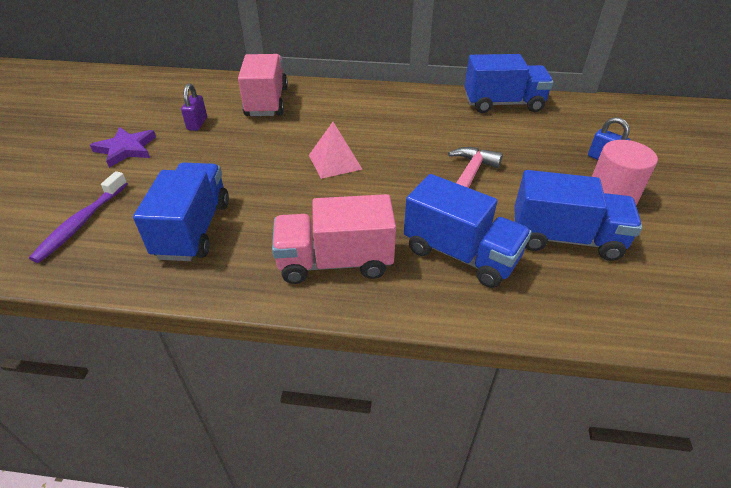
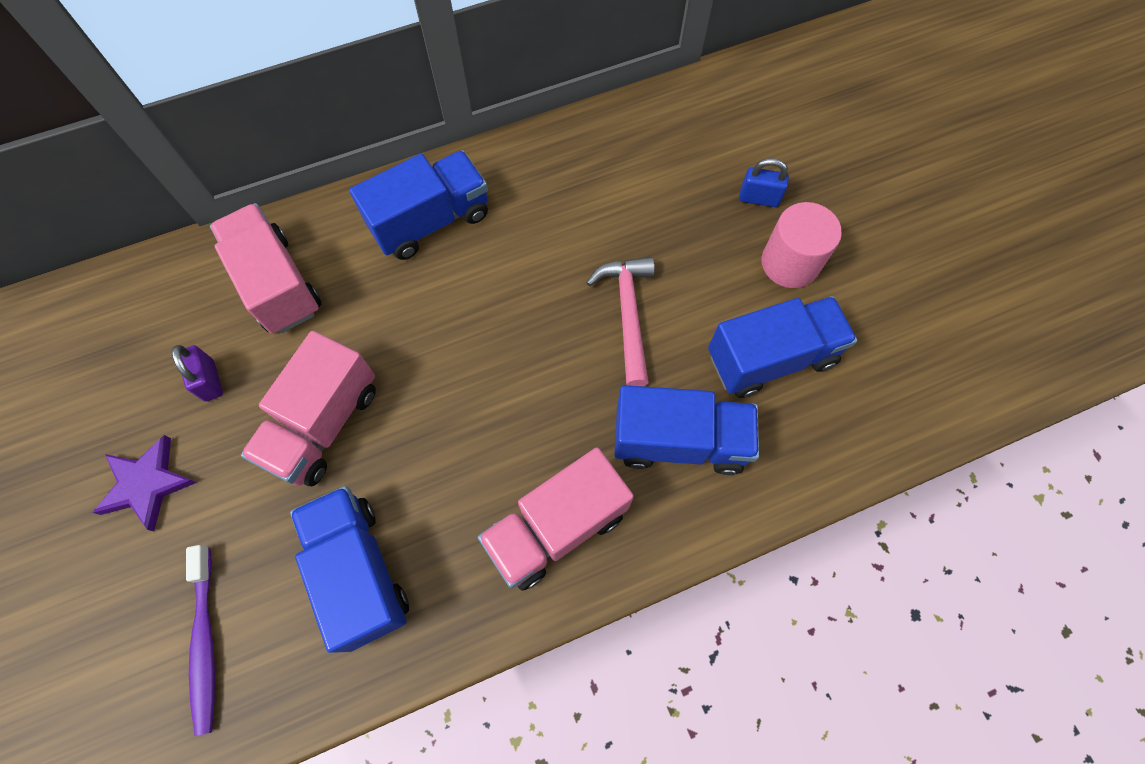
camera: 30 degrees left, 25 degrees up
pink pyramid [309,122,363,179] -> none
blue truck [465,54,554,113] -> blue truck moved to [349,150,488,260]
none -> pink truck [241,331,376,486]

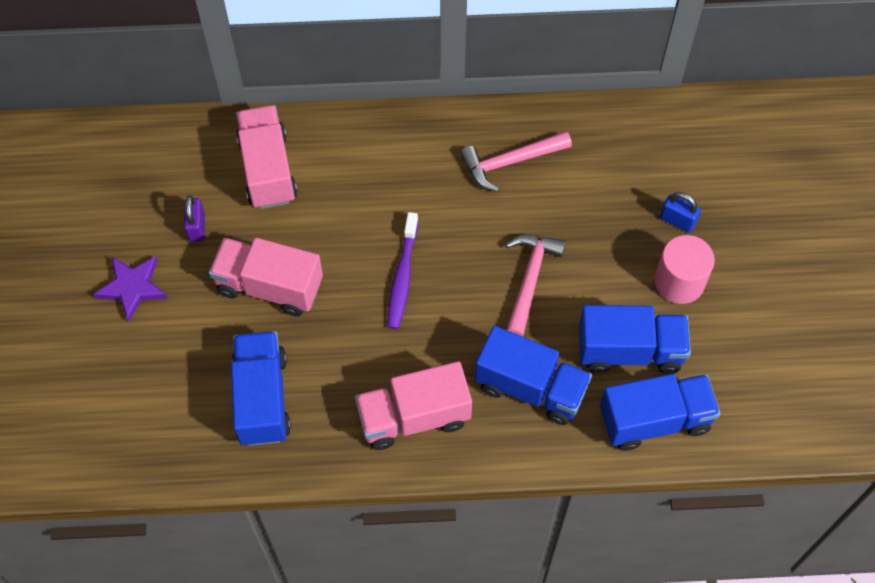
camera: 20 degrees right, 5 degrees down
purple toothbrush [186,545,215,736] -> purple toothbrush moved to [387,212,418,329]
pink truck [241,331,376,486] -> pink truck turned 60 degrees clockwise [209,238,323,317]
blue truck [349,150,488,260] -> blue truck moved to [600,374,720,451]
none -> pink hammer [460,131,572,192]

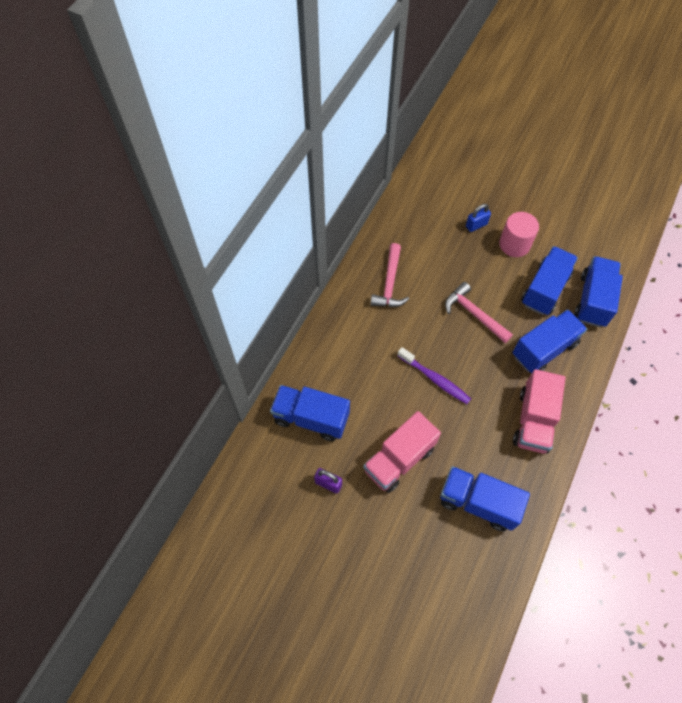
camera: 60 degrees left, 0 degrees up
purple star [93,256,167,322] -> none
pink truck [236,105,297,209] -> blue truck [270,385,350,441]

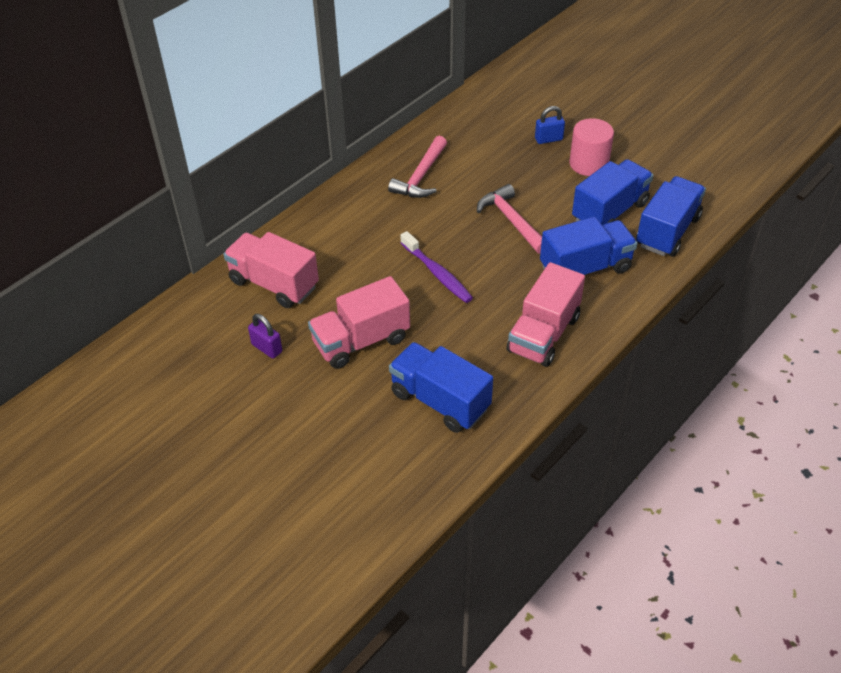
camera: 15 degrees right, 15 degrees down
blue truck [270,385,350,441] -> pink truck [223,232,319,308]

